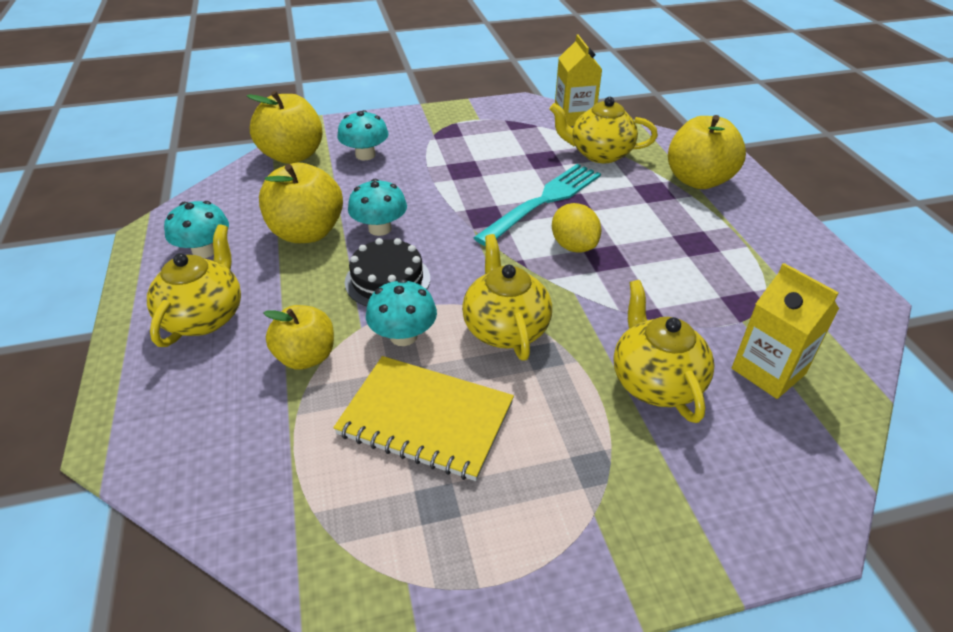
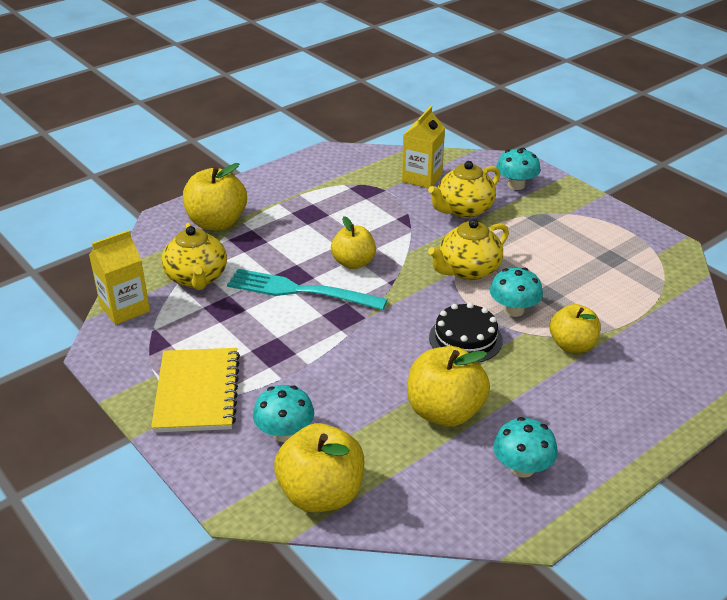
camera: 115 degrees left, 5 degrees down
yellow teapot [147,224,241,347] -> none
yellow notebook [333,356,514,481] -> yellow notebook moved to [151,348,240,433]
turquoise mushroom [348,179,407,236] -> turquoise mushroom moved to [496,148,541,190]
yellow lemon [552,203,601,253] -> yellow apple [331,216,376,269]

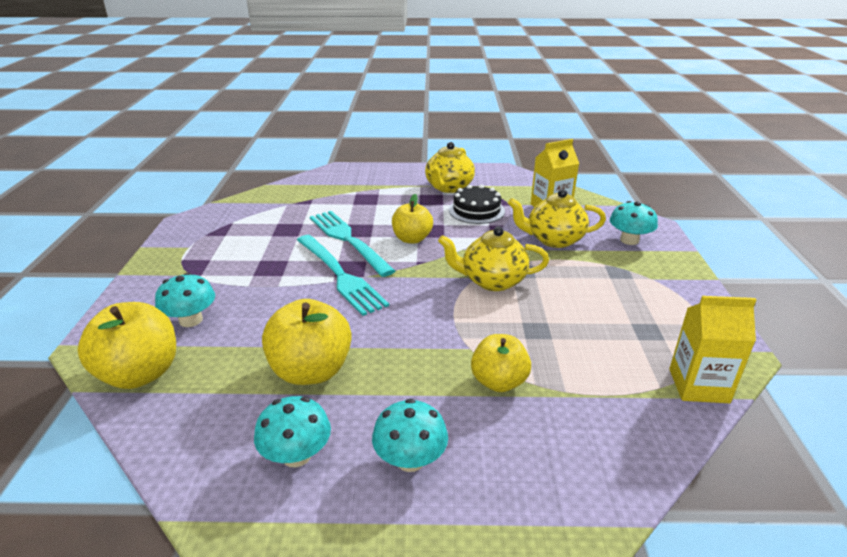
camera: 40 degrees right, 5 degrees down
yellow carton [89,230,150,325] -> yellow carton moved to [669,296,756,403]
yellow notebook [151,348,240,433] -> none
yellow teapot [162,222,227,290] -> yellow teapot moved to [425,142,475,193]
yellow apple [183,163,247,230] -> none
black cake [429,303,503,363] -> black cake moved to [449,185,505,224]
turquoise mushroom [490,268,543,317] -> turquoise mushroom moved to [372,399,448,472]
none -> turquoise fork [297,235,389,316]

